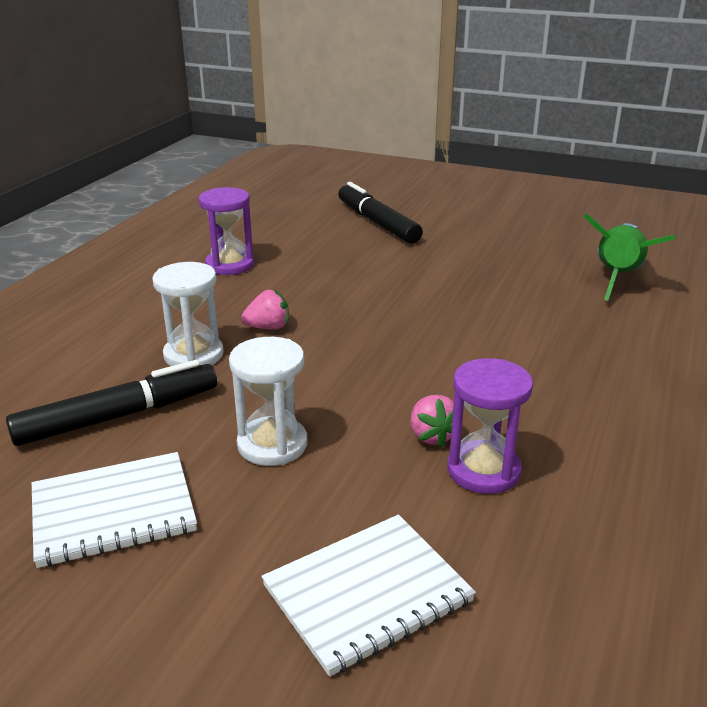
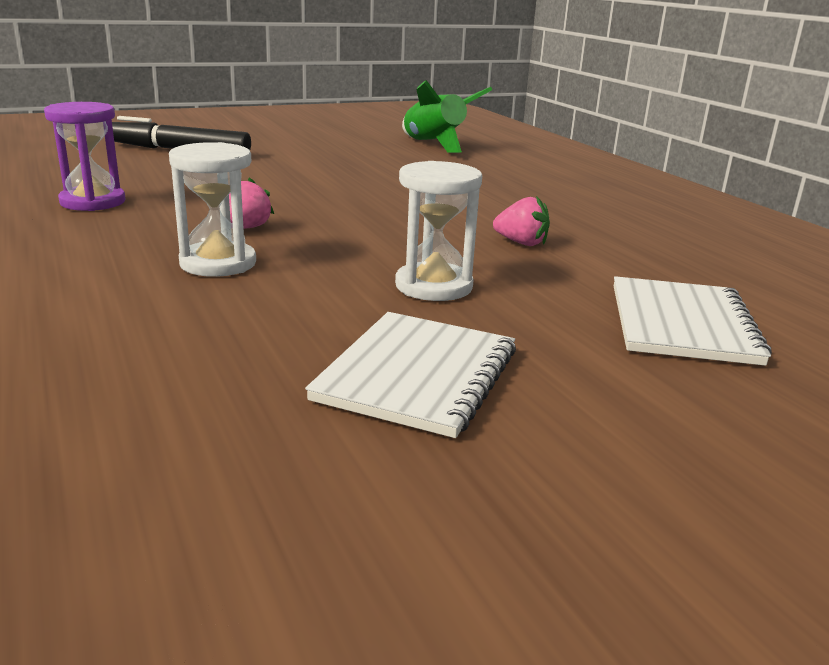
camera: 50 degrees left, 5 degrees down
black marker [6,360,217,446] -> none
purple hourglass [447,358,533,494] -> none

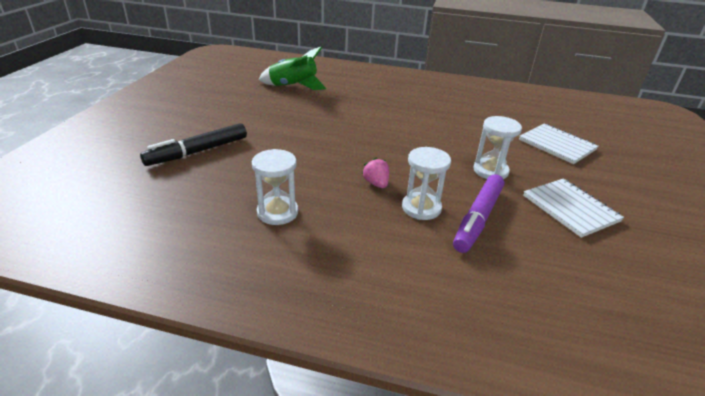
camera: 50 degrees left, 10 degrees up
purple hourglass [44,102,126,211] -> white hourglass [252,149,298,225]
pink strawberry [493,196,550,246] -> none
none -> purple marker [453,174,504,253]

